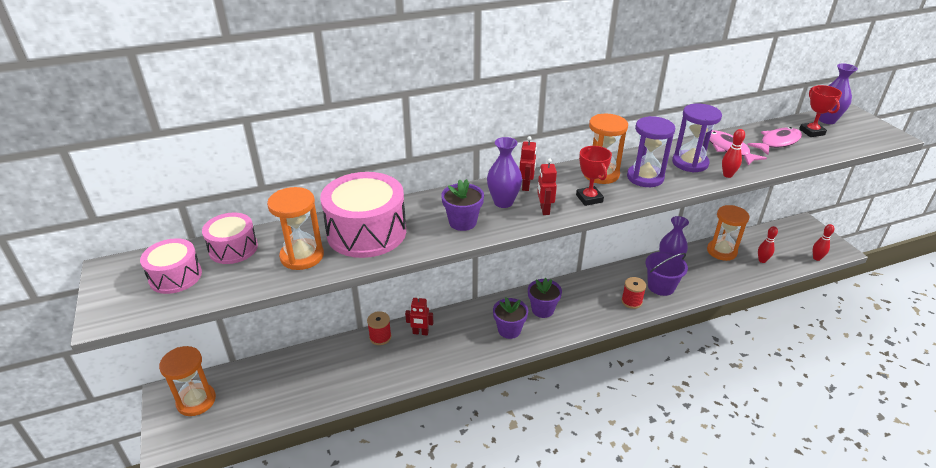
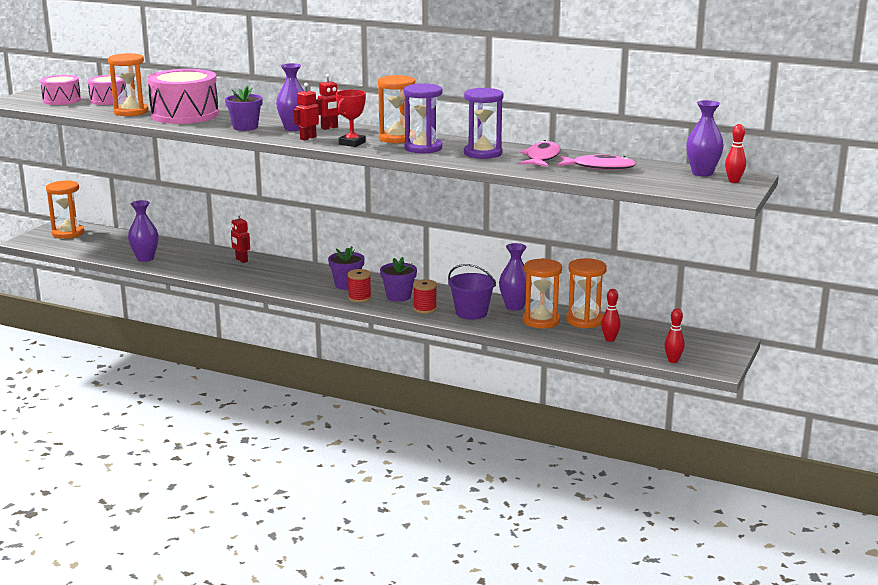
camera: 45 degrees right, 15 degrees down
red spool [367,311,392,345] -> red spool moved to [347,269,371,303]
purple flower pot [493,297,528,339] -> purple flower pot moved to [380,257,417,302]
red bowling pin [722,129,745,178] -> red bowling pin moved to [725,124,746,183]
red trophy [799,85,842,137] -> none
none -> purple vase [128,200,159,262]
none -> orange hourglass [523,258,562,328]

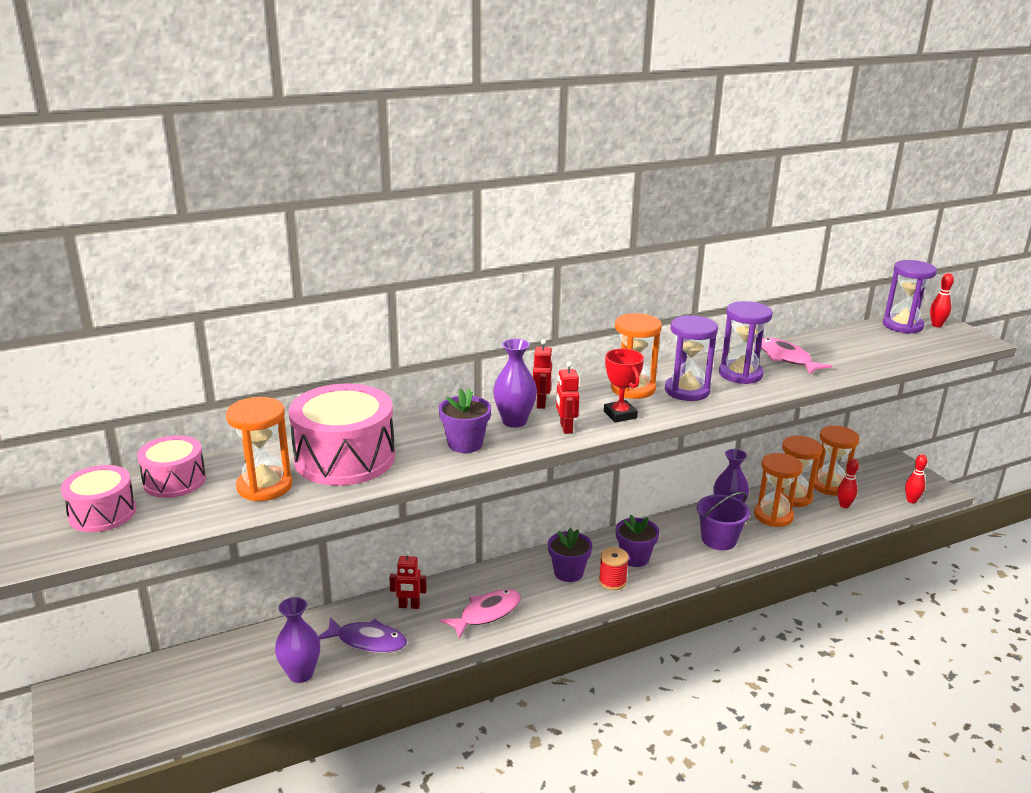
camera: 50 degrees left, 5 degrees up
orange hourglass [46,180,84,239] -> orange hourglass moved to [814,426,859,496]
red spool [413,279,437,314] -> none
pink fish [558,155,636,170] -> pink fish moved to [440,589,521,639]
purple vase [686,100,724,177] -> purple hourglass [883,260,937,334]
none -> purple fish [318,617,407,653]

